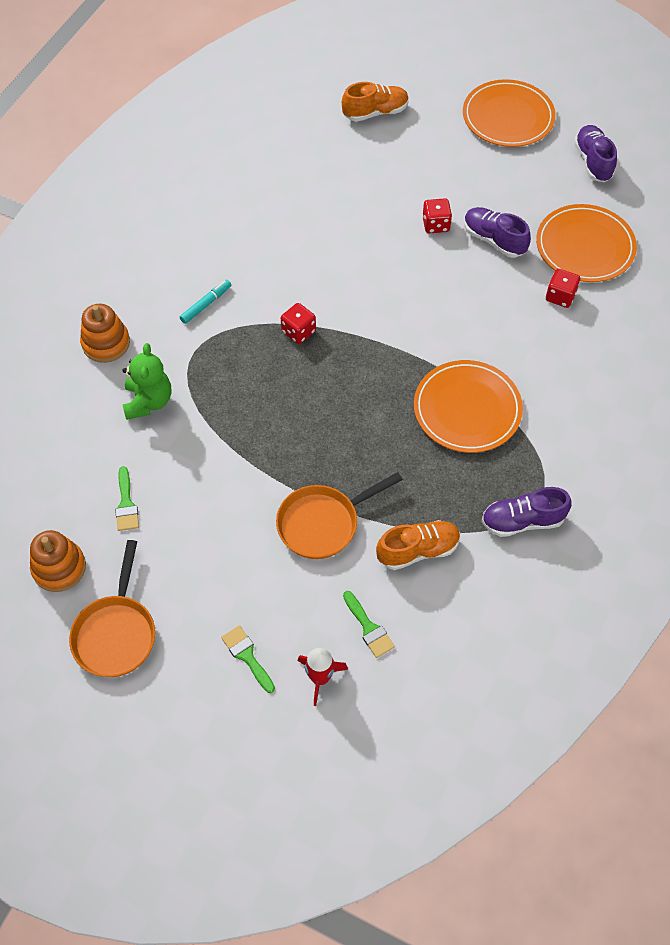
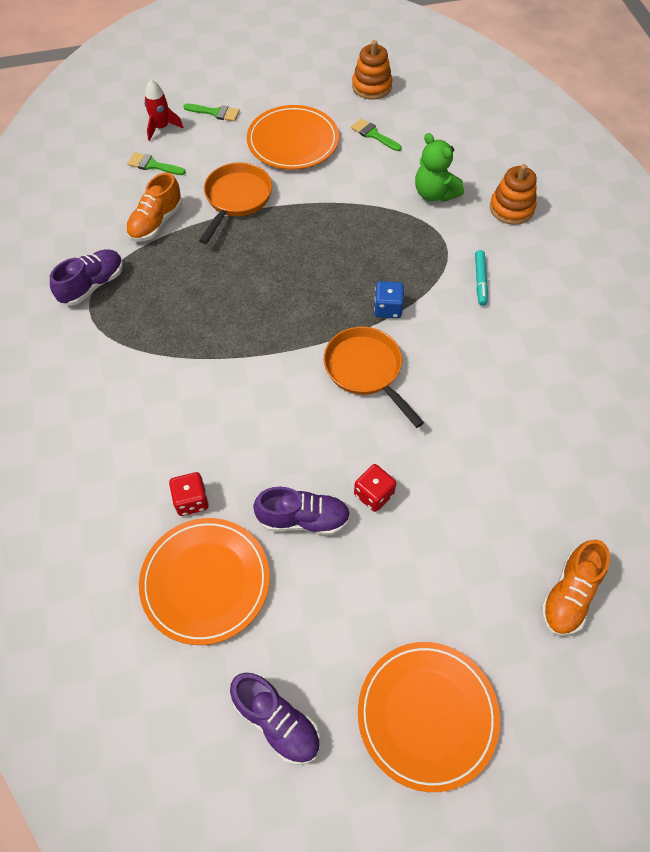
camera: 140 degrees right, 0 degrees up
orange pan [69,540,155,677] -> orange pan moved to [324,327,424,428]
red dice [281,303,316,344] -> blue dice [374,281,404,318]
orange plate [414,360,523,453] -> orange plate moved to [247,105,339,170]

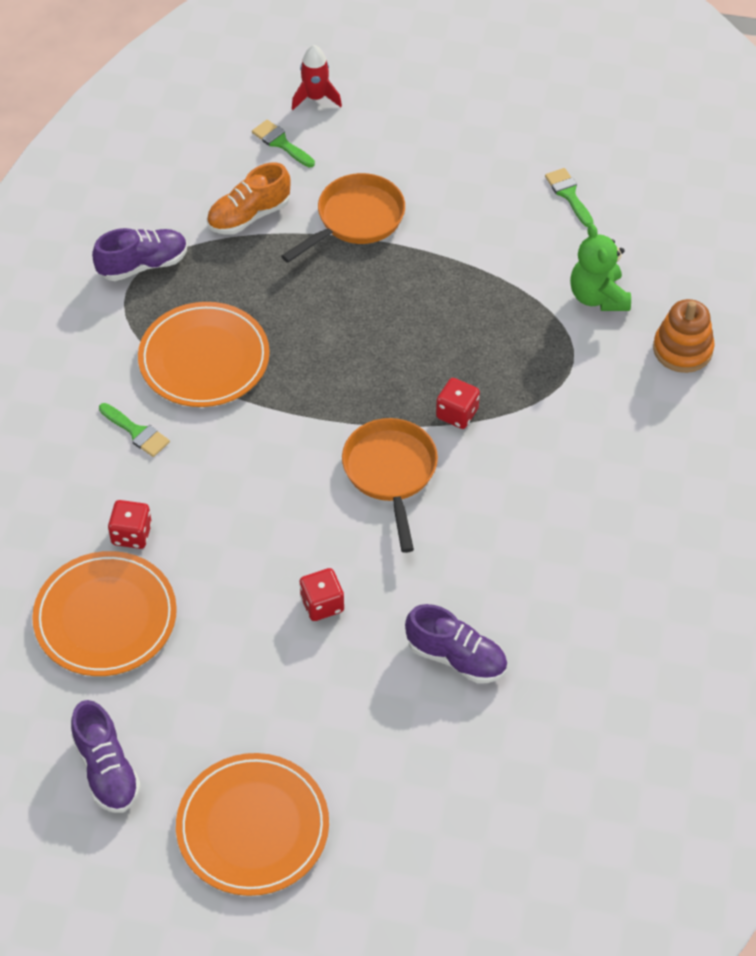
camera: 25 degrees right, 5 degrees down
green brush [183,104,240,122] -> green brush moved to [99,403,170,457]
orange plate [247,105,339,170] -> orange plate moved to [138,302,270,407]
purple shoe [253,487,350,535] -> purple shoe moved to [405,604,507,683]
orange stacking toy [352,40,392,100] -> none
blue dice [374,281,404,318] -> red dice [436,378,480,429]
turquoise marker [475,250,488,306] -> none
orange shoe [541,539,610,636] -> none

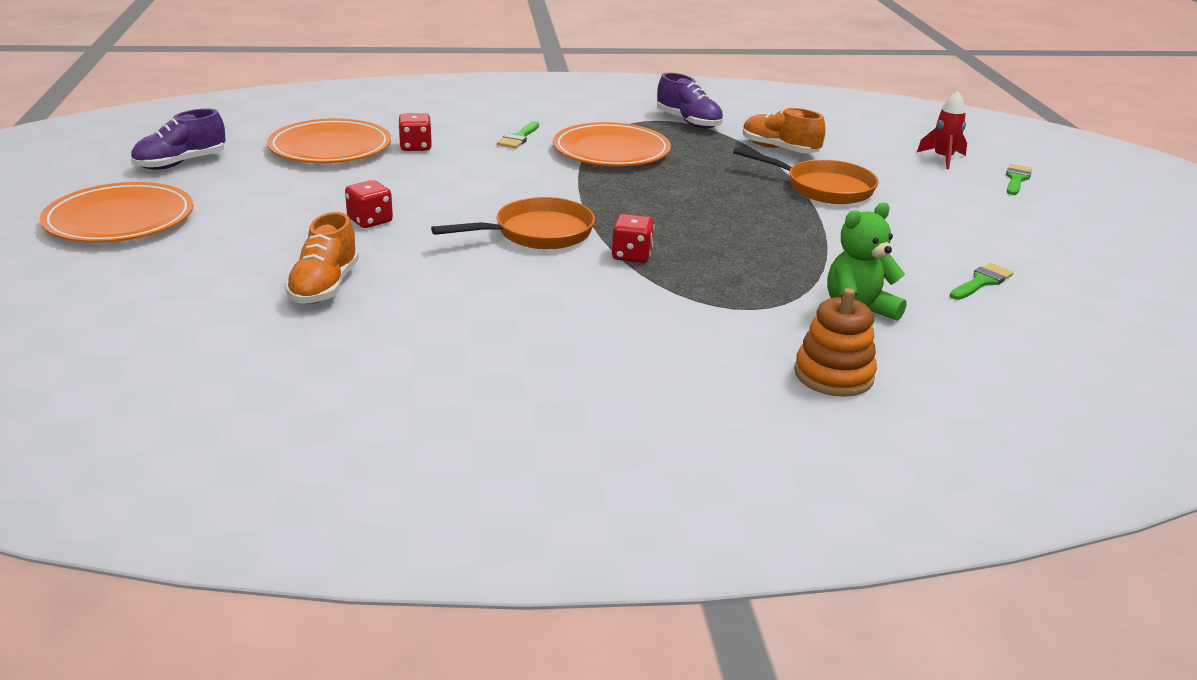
camera: 70 degrees right, 25 degrees down
green brush [252,120,315,167] -> green brush moved to [1006,164,1032,195]
purple shoe [405,604,507,683] -> orange shoe [285,212,359,304]

